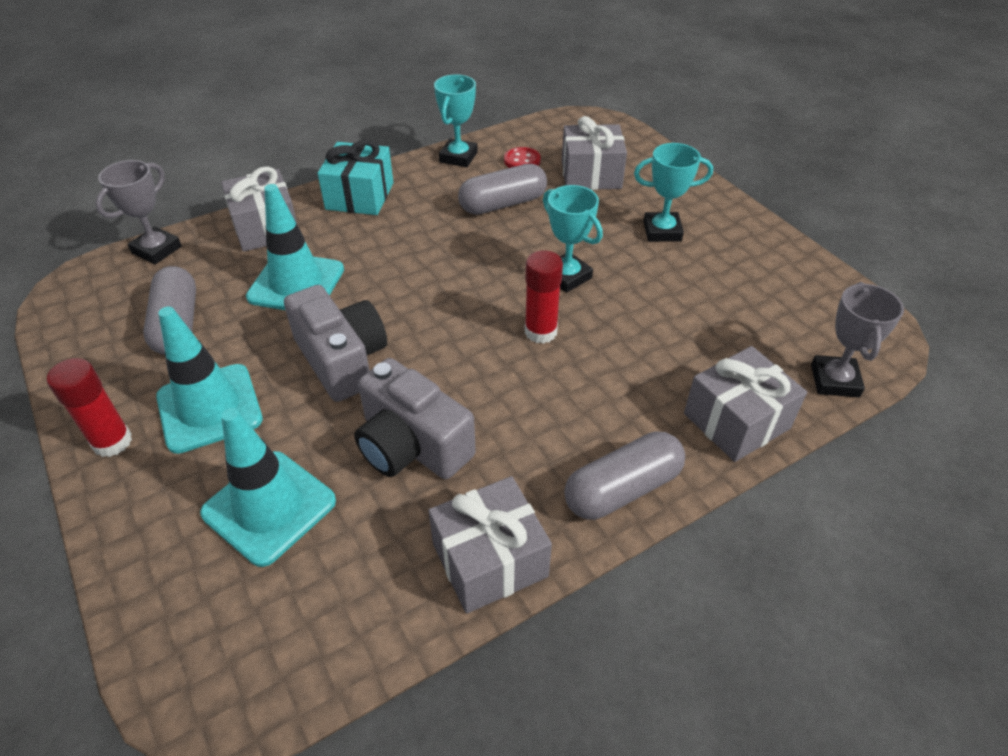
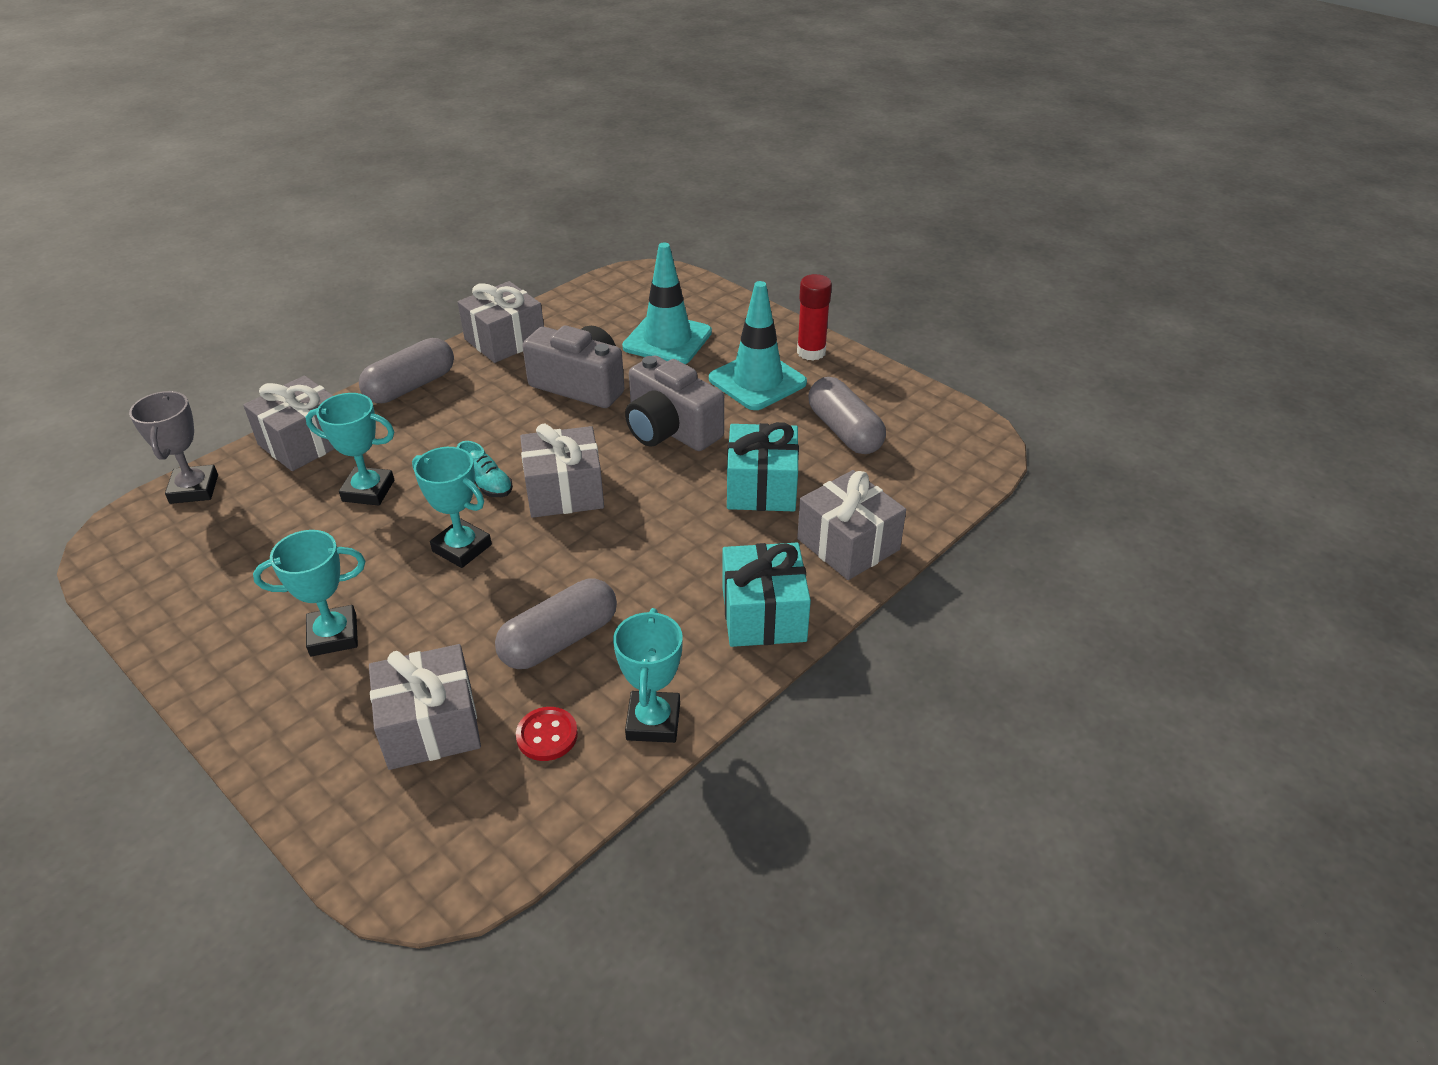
camera: 165 degrees right, 5 degrees down
grey trophy [96,160,182,264] -> none
turquoise traffic cone [246,184,344,310] -> turquoise gift [727,422,799,511]
red glue stick [525,250,563,344] -> turquoise shoe [457,441,513,497]
none -> turquoise trophy [306,393,394,506]
none -> grey gift [520,423,604,518]

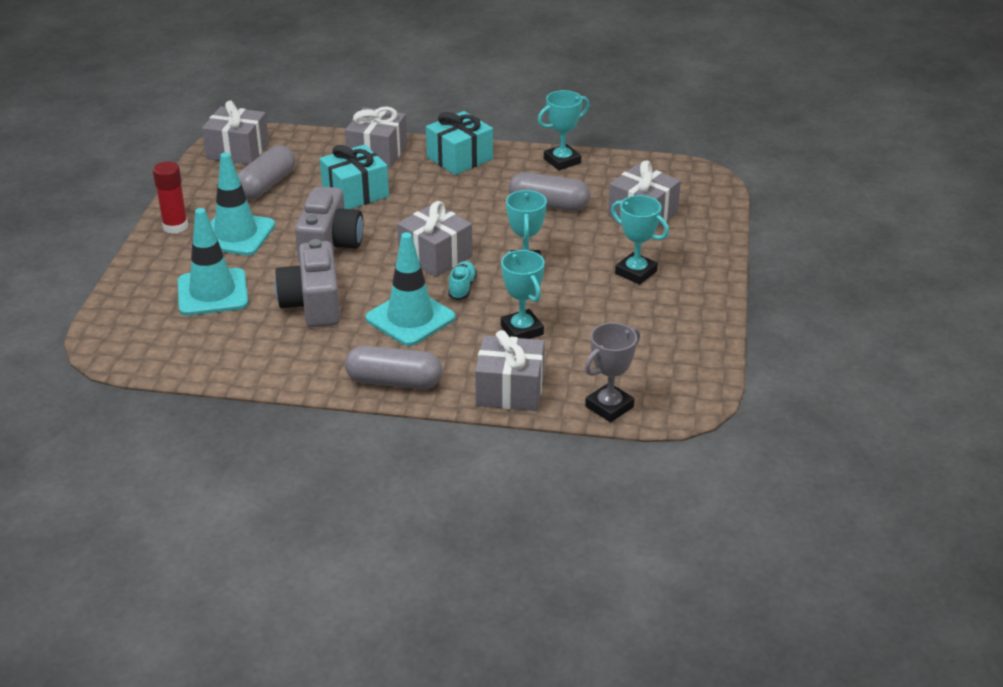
camera: 125 degrees left, 5 degrees down
grey gift [458,281,544,363] -> grey gift moved to [202,101,269,165]
red button [516,707,578,761] -> none
none -> turquoise traffic cone [366,232,455,346]

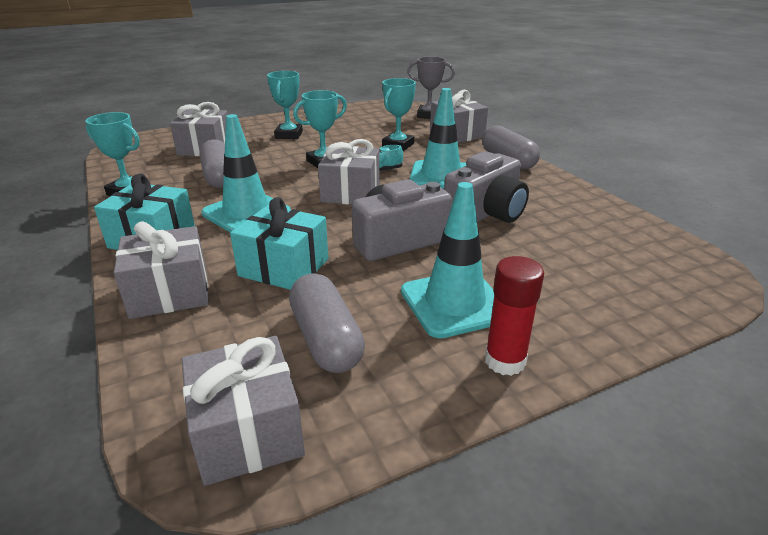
camera: 125 degrees left, 5 degrees down
turquoise traffic cone [178,208,248,316] -> turquoise traffic cone moved to [201,114,291,232]
grey capsule [237,145,295,199] -> grey capsule turned 75 degrees clockwise [289,273,365,373]

